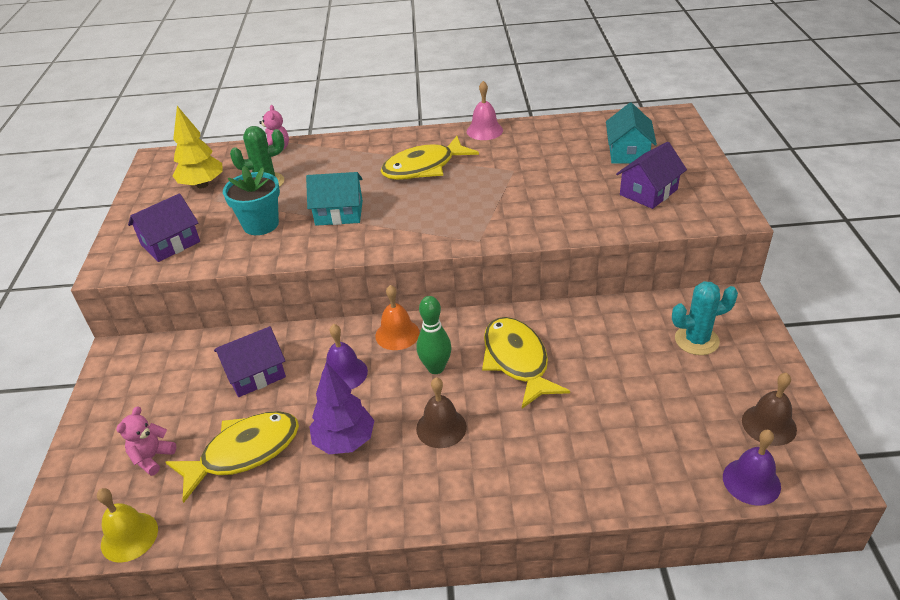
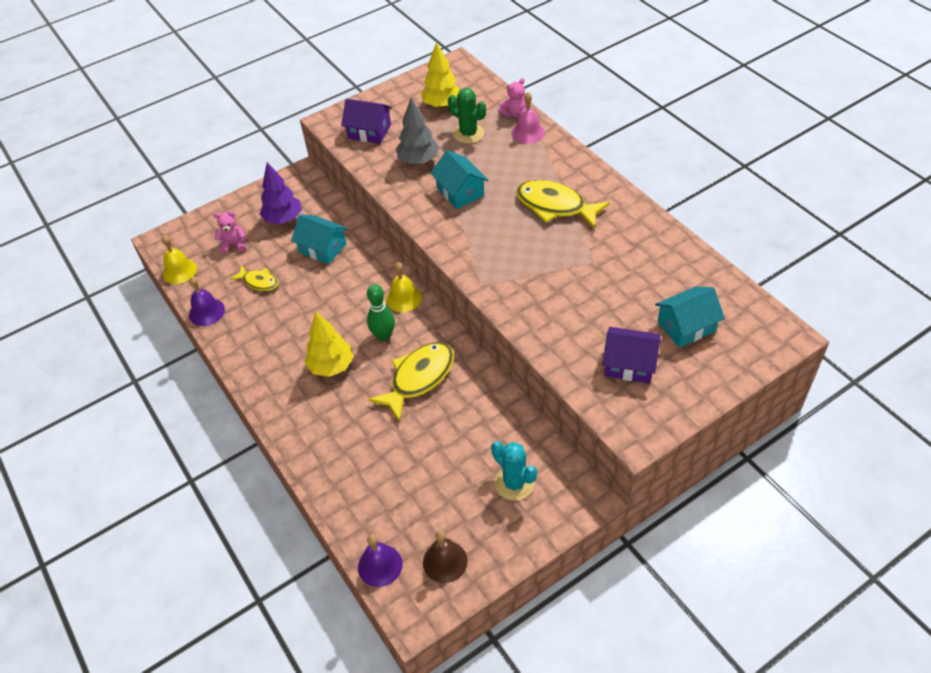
camera: 60 degrees right, 10 degrees up
yellow fish [165,411,299,503] -> yellow fish [230,266,278,291], size x0.56
purple house [214,326,286,397] -> turquoise house [291,214,348,264]
turquoise flower pot [223,166,280,235] -> grey tree [396,98,439,164]
purple tree [309,362,375,454] -> purple tree moved to [260,162,302,224]
purple bell [321,324,368,389] -> purple bell moved to [189,277,225,326]
orange bell [375,285,420,350] -> yellow bell [386,262,422,312]
brown bell [416,377,467,448] -> yellow tree [305,312,353,377]
pink bell [467,81,503,140] -> pink bell moved to [511,92,545,144]

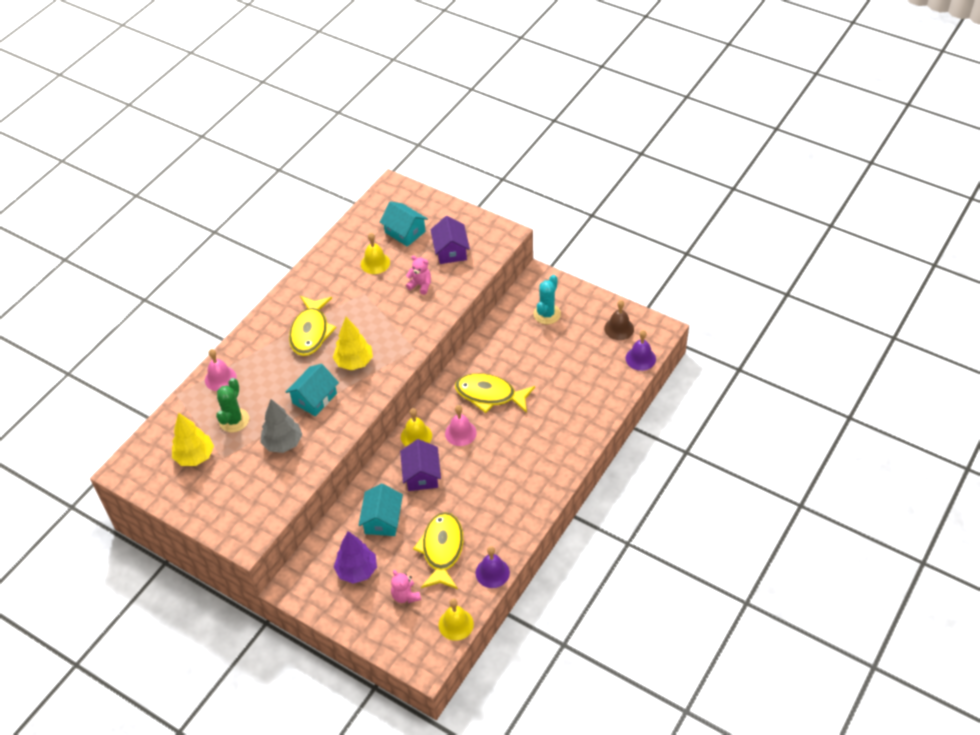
camera: 115 degrees left, 0 degrees up
yellow fish [230,266,278,291] -> yellow fish [413,512,463,589], size x1.78
yellow tree [305,312,353,377] -> yellow tree moved to [333,317,373,371]
purple house [341,99,392,144] -> purple house moved to [400,439,441,491]
green bowling pin [367,284,395,341] -> pink bell [445,405,477,446]
pink teddy bear [498,78,526,117] -> pink teddy bear moved to [406,256,431,295]
none -> yellow bell [361,233,390,274]

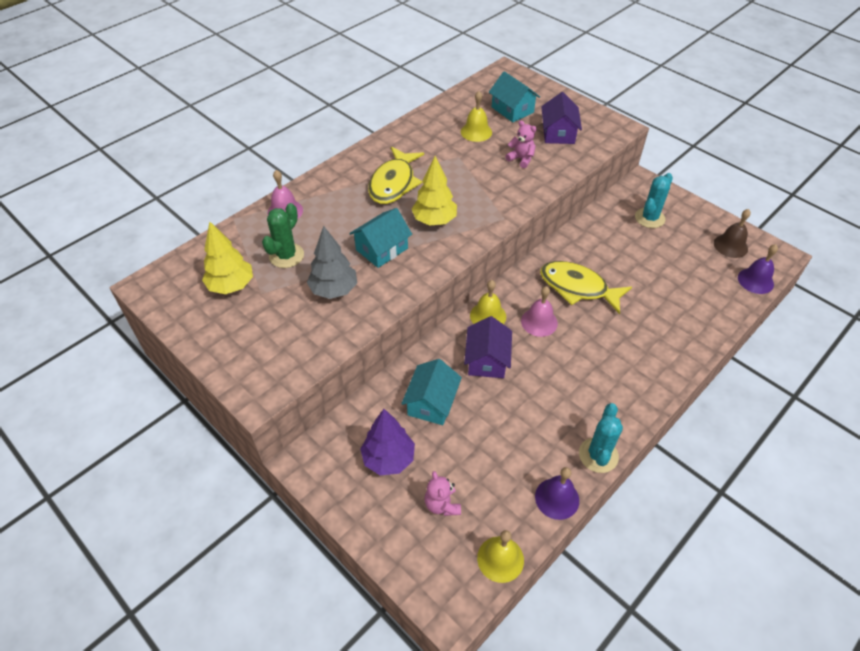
camera: 10 degrees right, 0 degrees up
yellow fish [413,512,463,589] -> none
none -> turquoise cactus [579,403,623,473]

